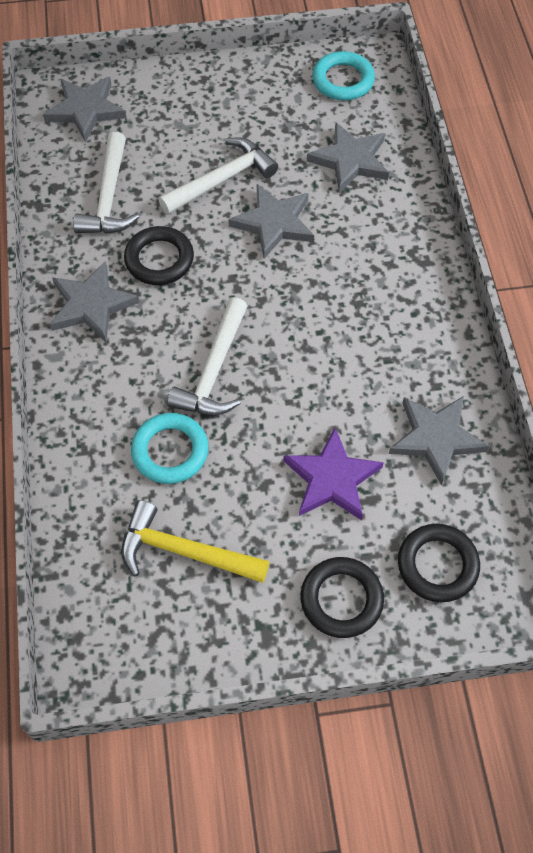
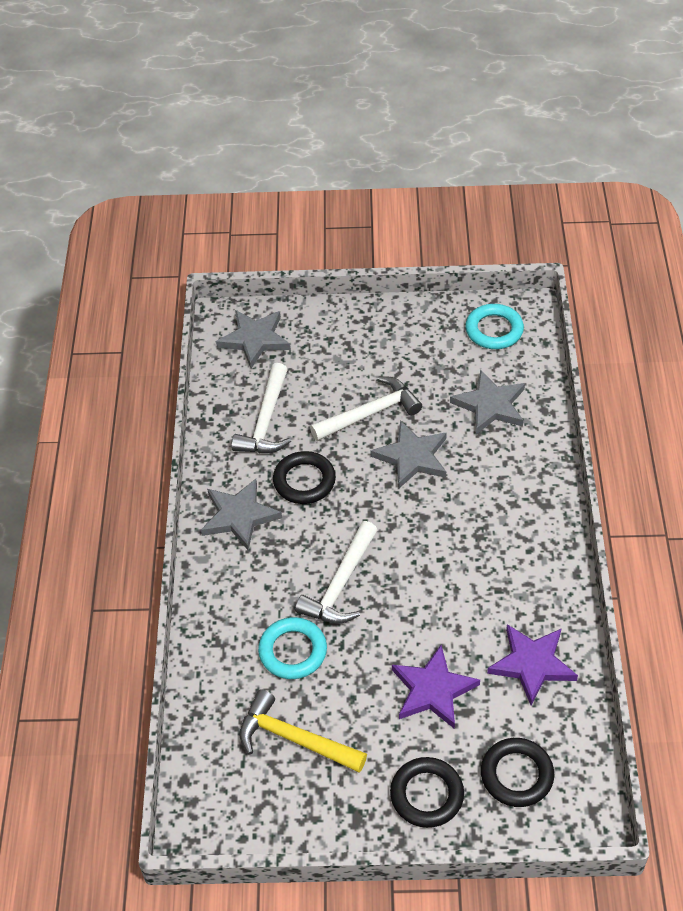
camera: 10 degrees right, 10 degrees down
grey star [389,396,489,486] -> purple star [487,624,578,705]

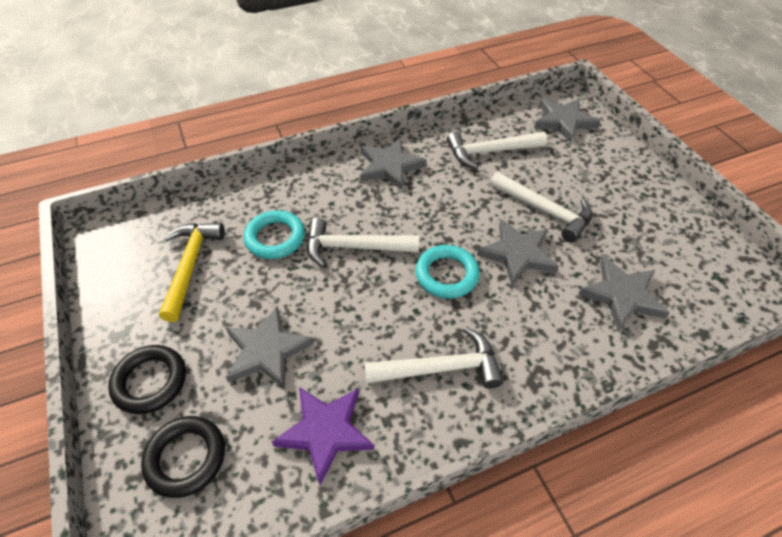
camera: 65 degrees right, 0 degrees up
black ring [273,451,336,504] -> none
purple star [392,645,480,729] -> grey star [226,306,314,389]
turquoise ring [465,304,524,349] -> turquoise ring moved to [415,245,480,298]
none -> white hammer [364,327,504,389]

